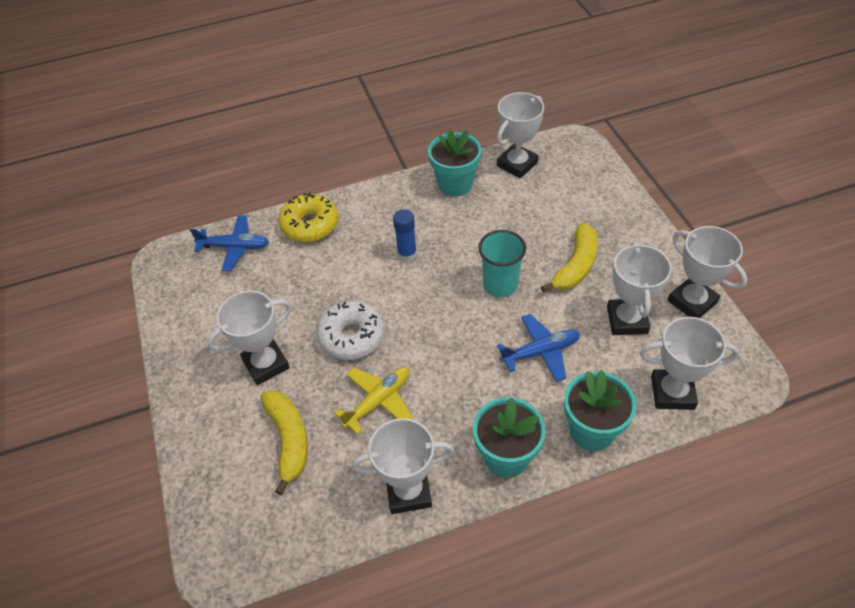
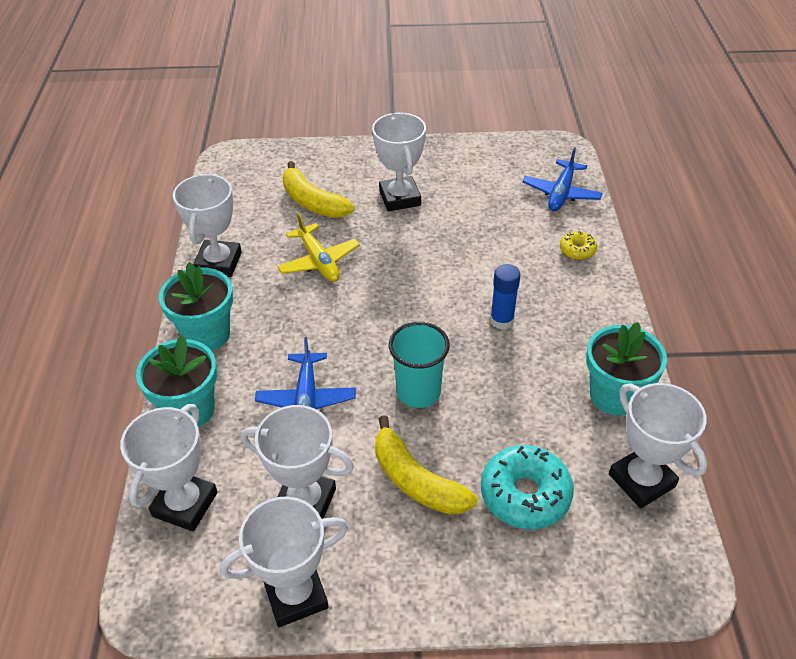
camera: 105 degrees right, 5 degrees down
yellow banana [260,390,308,495] -> yellow banana turned 45 degrees clockwise [283,161,354,218]
yellow donut [278,192,339,242] -> yellow donut [560,231,597,260], size x0.52
white donut [317,301,384,360] -> none
none -> turquoise donut [481,445,574,529]

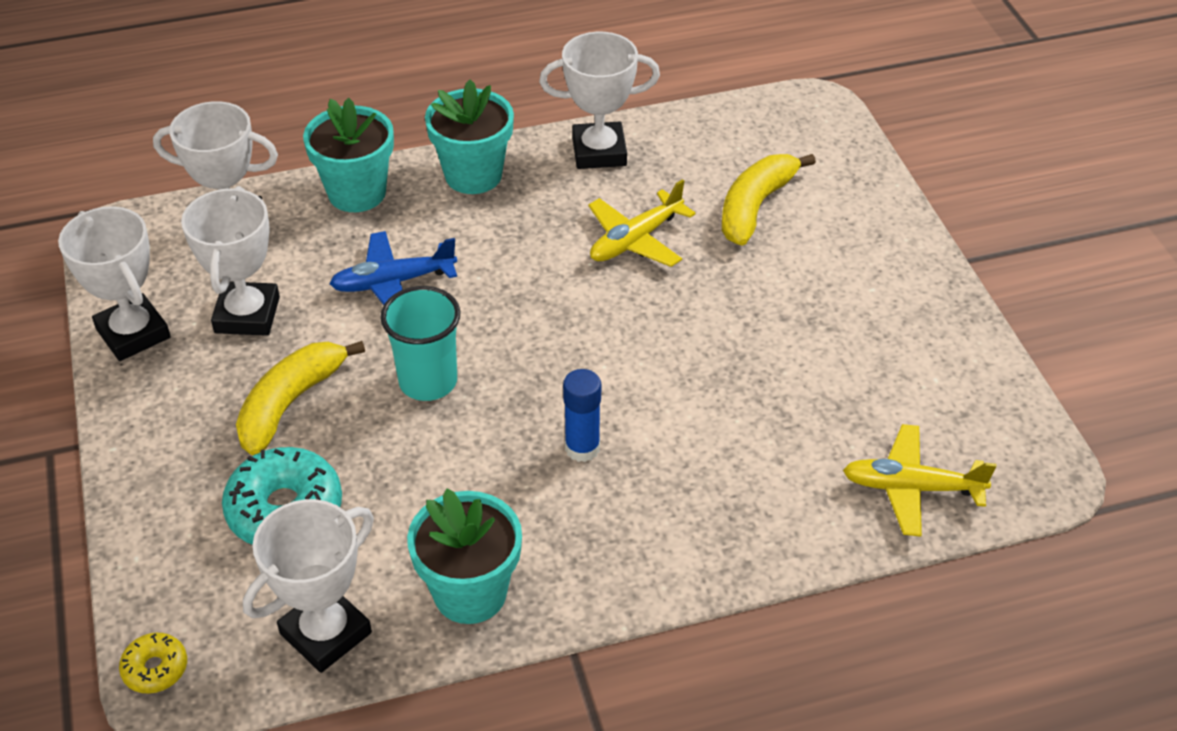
camera: 75 degrees right, 0 degrees up
white trophy [372,113,426,211] -> none
blue plane [522,147,603,211] -> yellow plane [843,424,997,537]
yellow donut [560,231,597,260] -> yellow donut moved to [119,633,187,694]

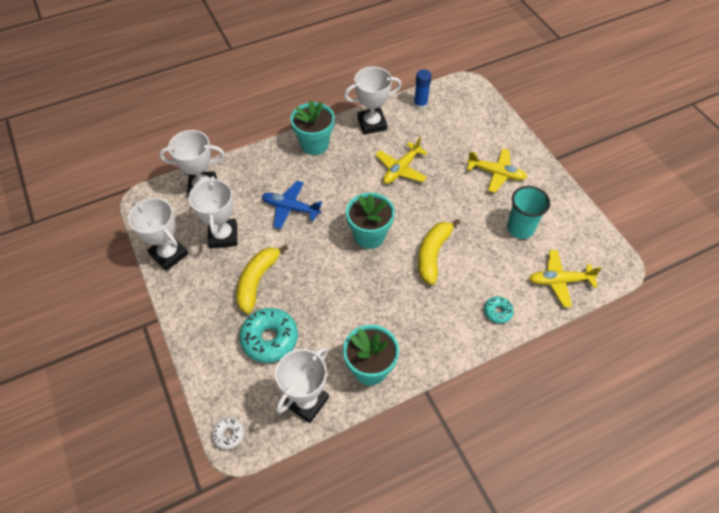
camera: 10 degrees left, 10 degrees up
yellow donut [119,633,187,694] -> white donut [211,417,244,450]
turquoise flower pot [303,98,394,212] -> turquoise flower pot moved to [346,193,395,249]
blue plane [330,231,457,305] -> blue plane turned 45 degrees clockwise [262,181,323,229]
turquoise cup [380,286,461,401] -> turquoise cup moved to [507,186,550,239]
blue glue stick [563,369,601,462] -> blue glue stick moved to [414,69,432,110]
yellow banana [722,154,816,246] -> yellow banana moved to [418,219,461,285]
none -> yellow plane [467,148,527,193]
none -> turquoise donut [484,296,514,324]

